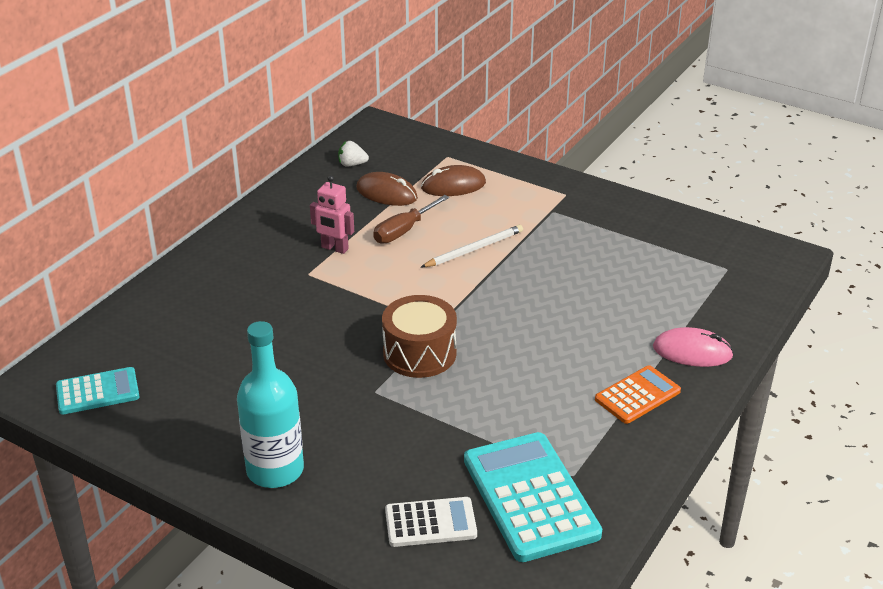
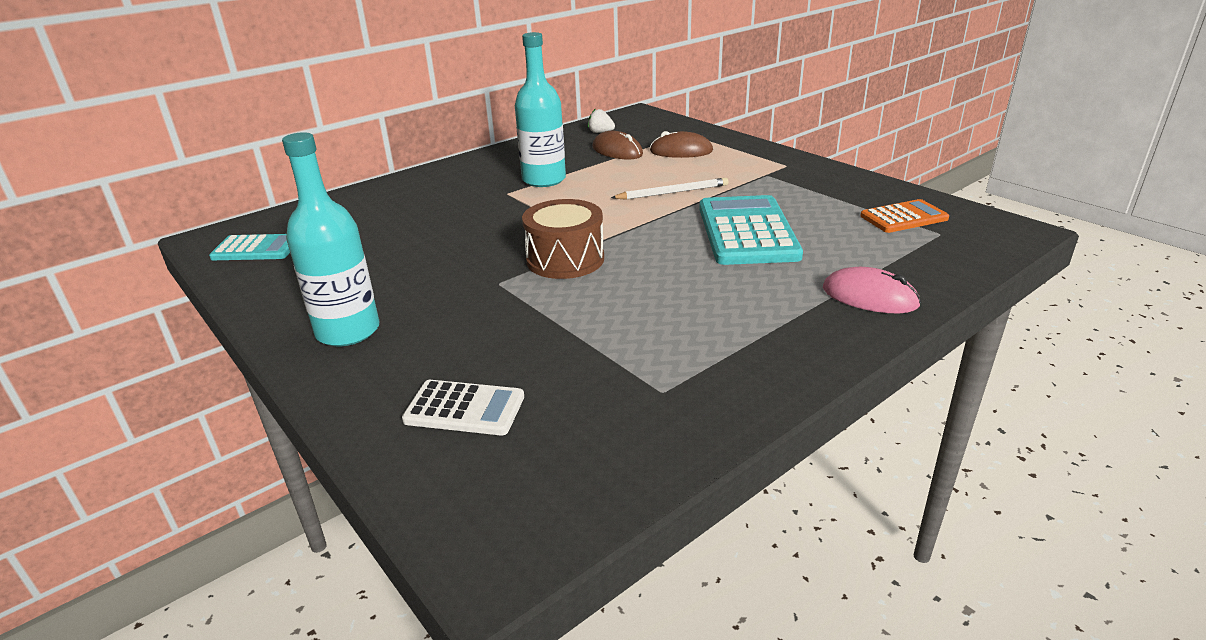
camera: 20 degrees right, 5 degrees down
pink robot [310,175,354,254] -> turquoise bottle [515,32,566,187]
brown screwdriver [373,195,449,244] -> none
turquoise calculator [464,432,602,562] -> turquoise calculator moved to [699,195,803,265]
orange calculator [595,365,681,424] -> orange calculator moved to [860,199,949,233]

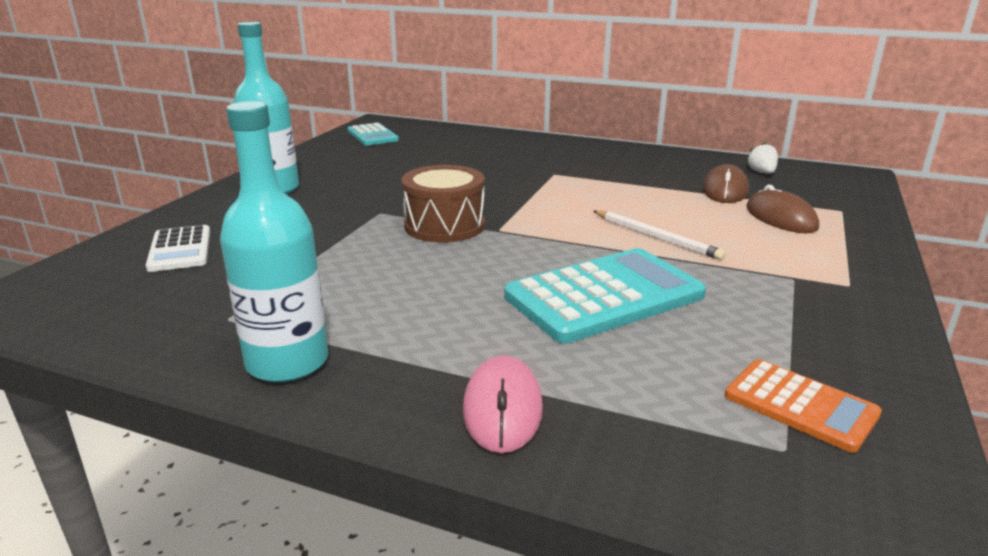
camera: 60 degrees right, 5 degrees down
turquoise bottle [515,32,566,187] -> turquoise bottle moved to [220,101,329,383]

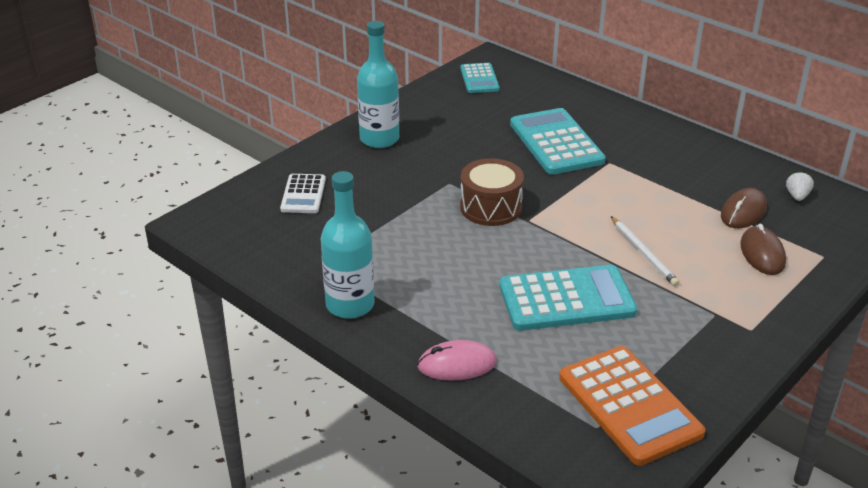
camera: 20 degrees right, 10 degrees up
pink mouse [463,355,543,453] -> pink mouse turned 60 degrees clockwise [417,340,497,381]
orange calculator [725,359,882,453] -> orange calculator [559,346,705,466], size x1.76
none -> turquoise calculator [510,108,606,175]

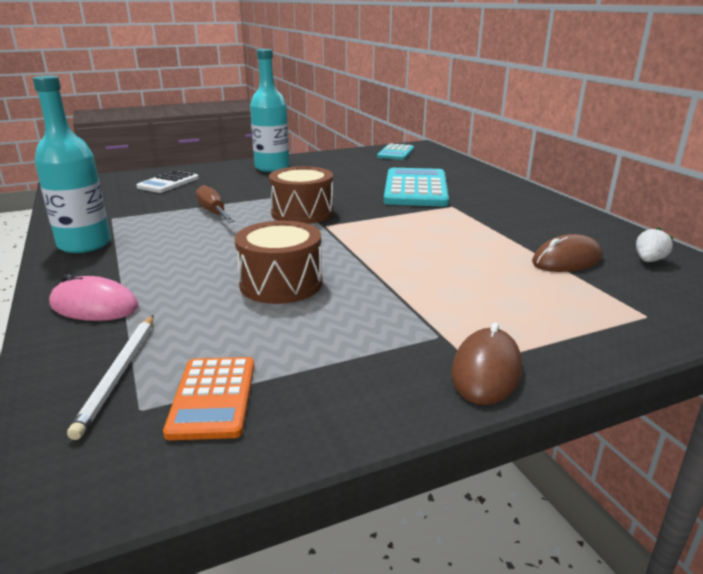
camera: 25 degrees right, 10 degrees down
turquoise calculator [499,265,637,331] -> brown drum [235,221,323,304]
orange calculator [559,346,705,466] -> orange calculator [163,357,254,440], size x0.57
white pencil [611,216,679,286] -> white pencil moved to [67,315,153,440]
brown mouse [740,224,786,275] -> brown mouse moved to [451,323,522,405]
none -> brown screwdriver [196,185,235,223]

